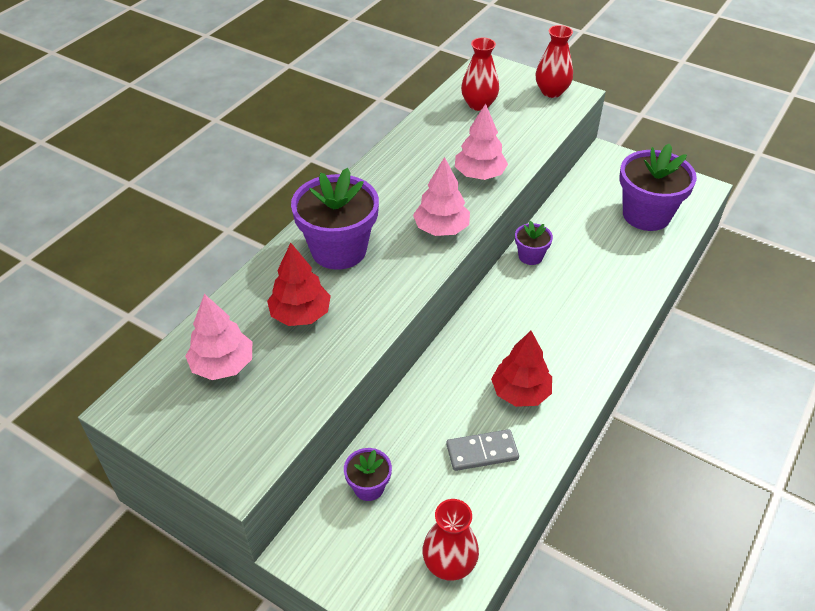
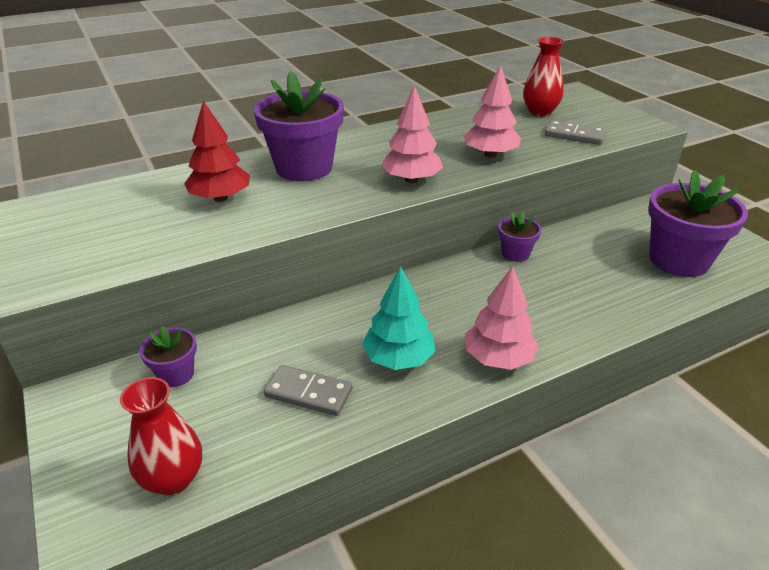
camera: 30 degrees right, 10 degrees down
pink tree [185,294,252,380] -> pink tree moved to [465,266,539,370]
red tree [491,331,552,407] -> turquoise tree [362,266,436,370]
red vase [536,25,573,98] -> none
none -> grey domino [545,120,606,145]

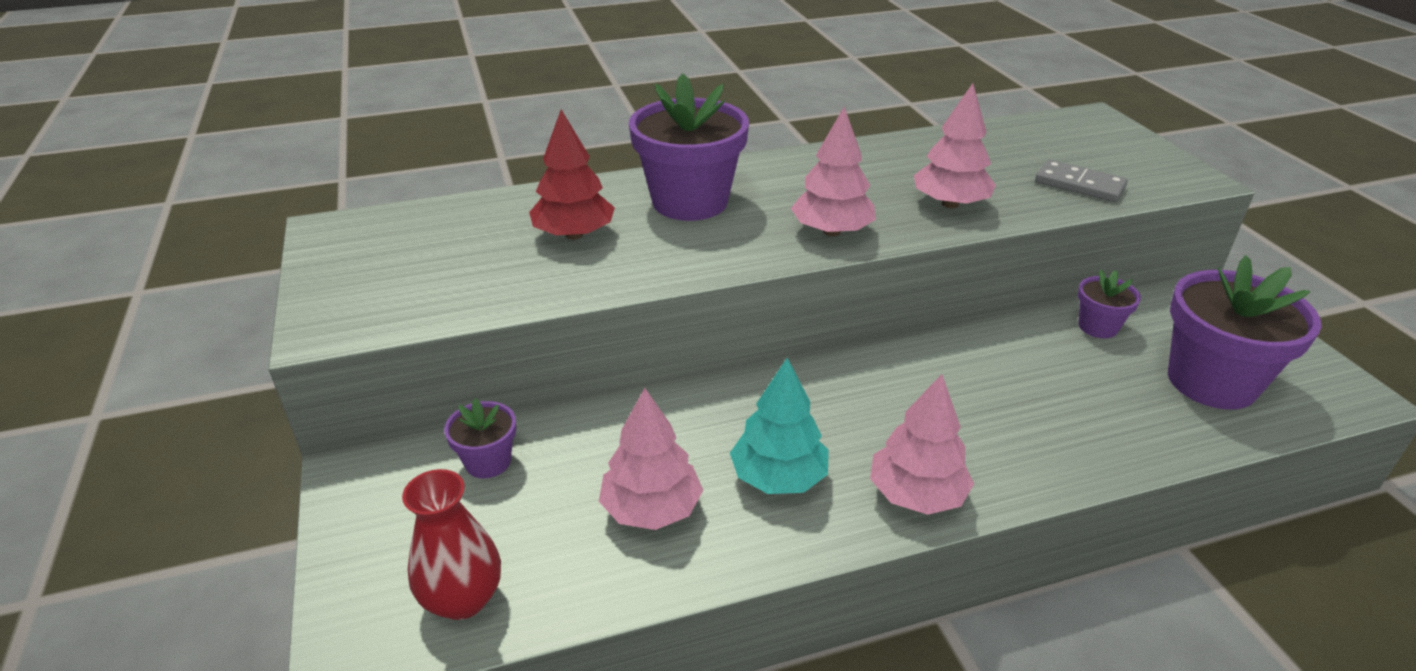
camera: 10 degrees right, 0 degrees up
grey domino [264,365,352,416] -> pink tree [599,388,703,530]
purple flower pot [498,211,541,262] -> purple flower pot moved to [1078,270,1141,338]
red vase [523,37,564,116] -> none

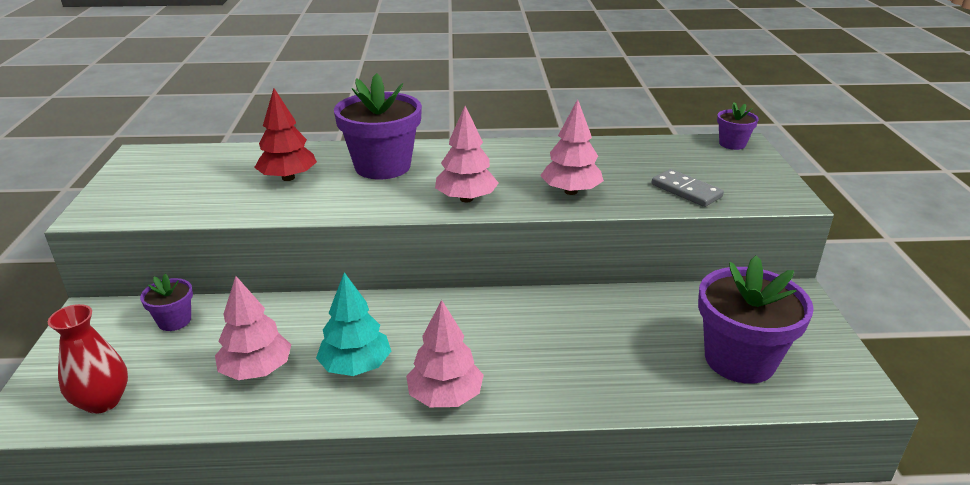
camera: 15 degrees right, 5 degrees down
purple flower pot [1078,270,1141,338] -> purple flower pot moved to [717,102,759,150]

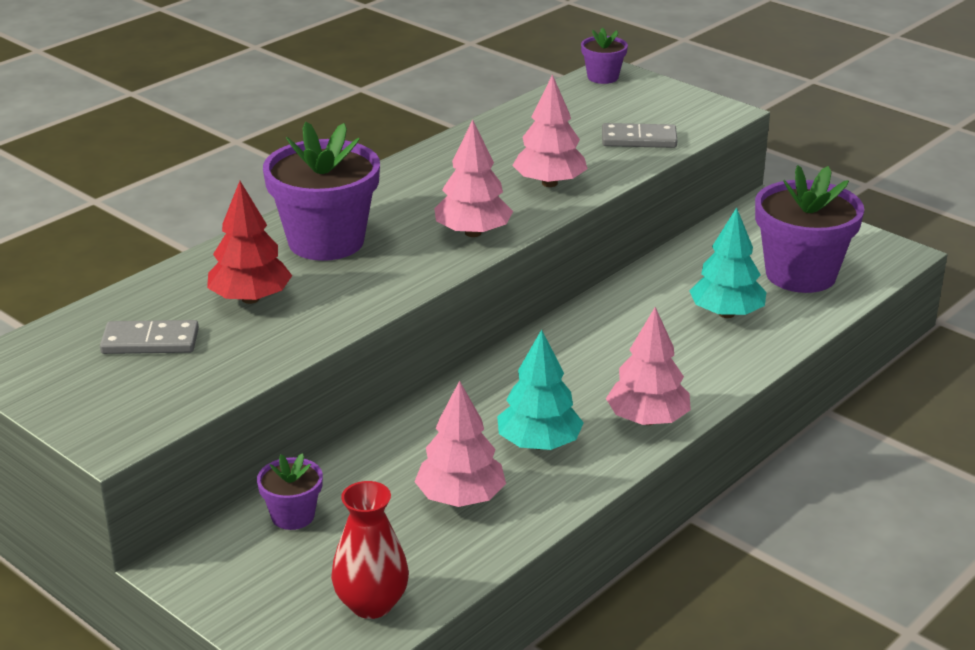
camera: 45 degrees left, 0 degrees up
none -> grey domino [100,320,199,354]
none -> turquoise tree [690,207,766,318]

